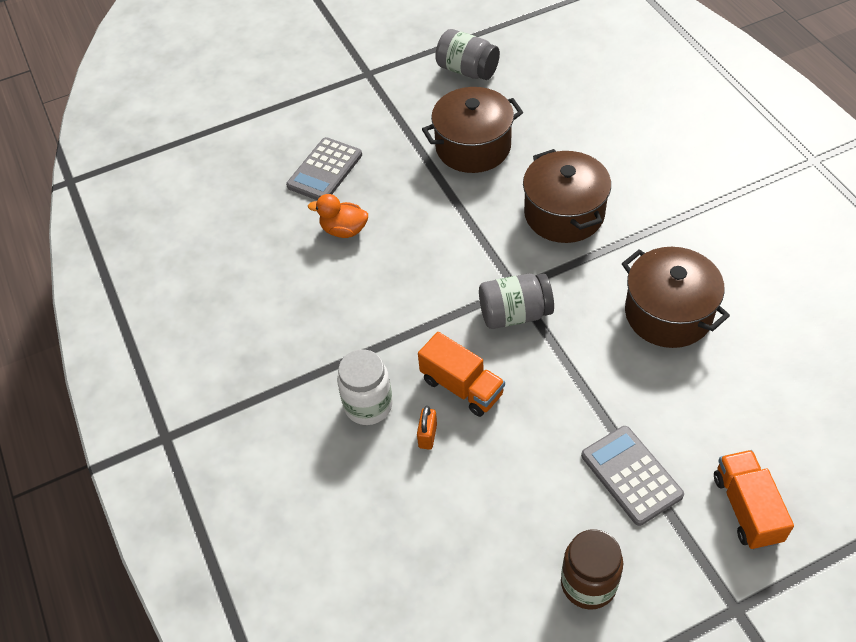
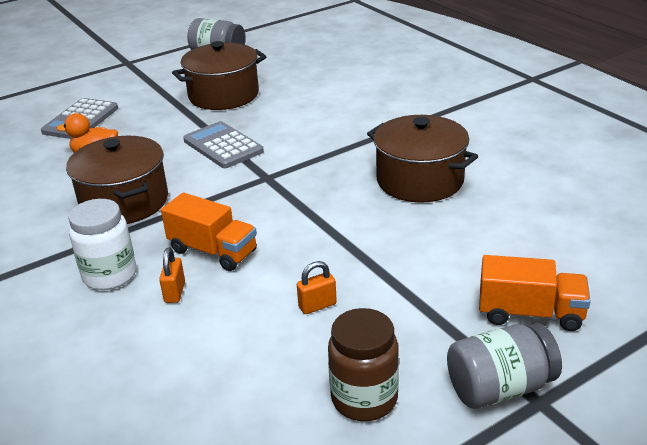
camera: 10 degrees left, 20 degrees down
grey jar [479,273,554,329] -> grey jar moved to [447,323,562,409]
brown pot [523,149,611,243] -> brown pot moved to [66,136,168,224]
grey calculator [581,426,684,526] -> grey calculator moved to [183,121,264,168]
orange truck [714,450,794,550] -> orange truck turned 120 degrees clockwise [479,255,591,331]
none -> orange padlock [297,261,337,314]

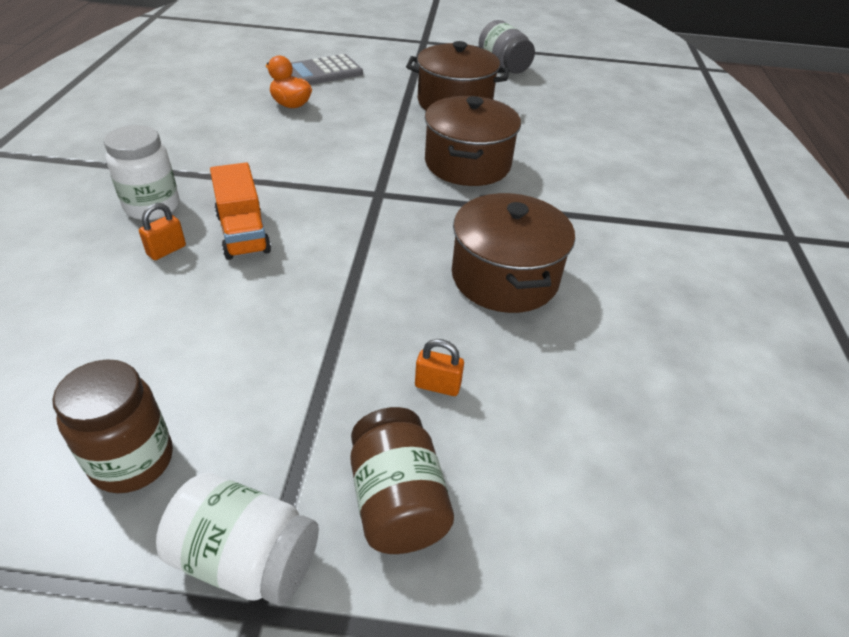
camera: 35 degrees right, 10 degrees up
brown pot [66,136,168,224] -> brown pot moved to [425,96,521,186]
grey calculator [183,121,264,168] -> none
orange padlock [297,261,337,314] -> orange padlock moved to [415,339,464,396]
grey jar [447,323,562,409] -> white jar [156,473,319,606]
orange truck [479,255,591,331] -> brown jar [350,407,454,554]

